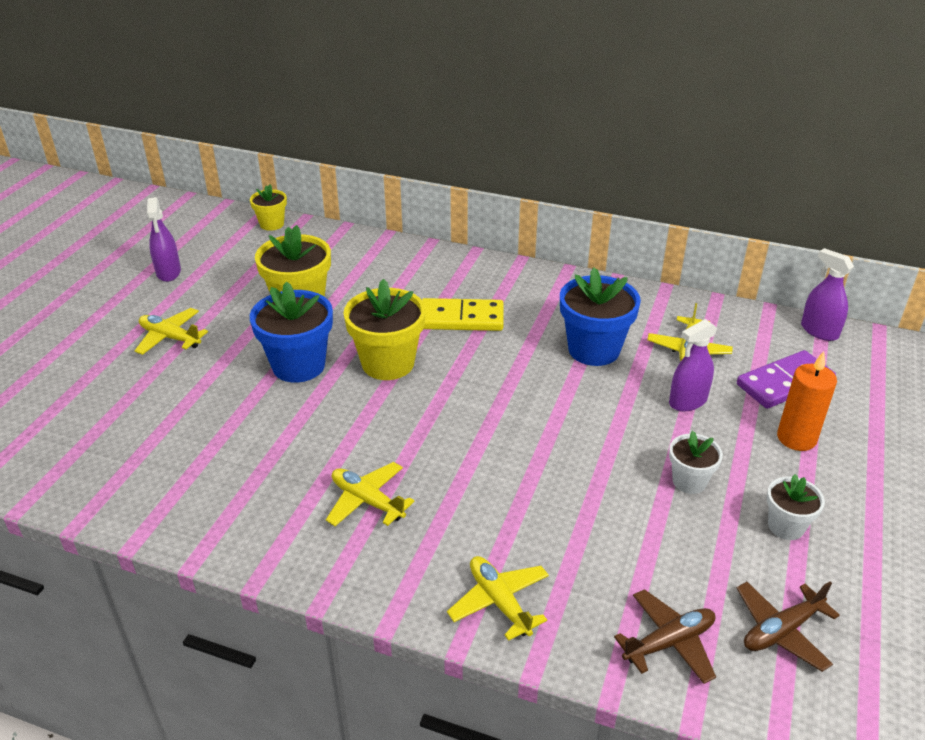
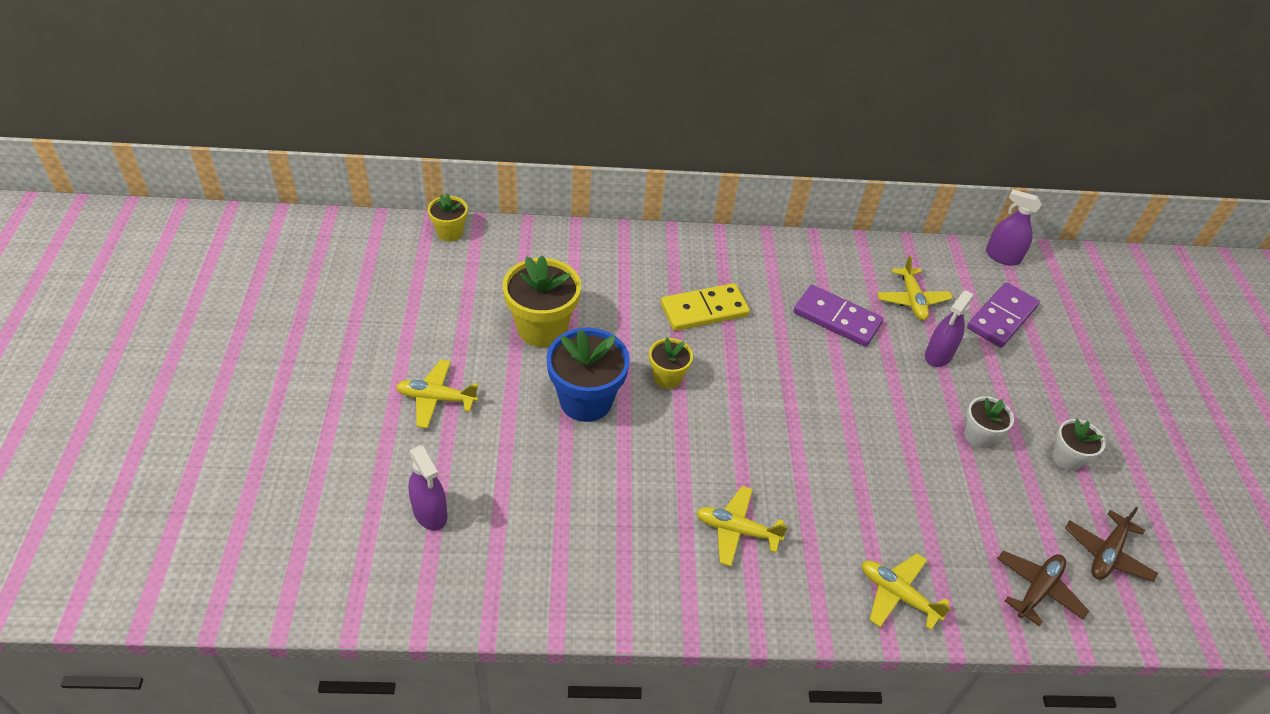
camera: 25 degrees left, 10 degrees up
purple spray bottle [147,197,181,282] -> purple spray bottle moved to [408,445,448,531]
yellow flower pot [343,279,426,380] -> yellow flower pot [649,338,693,389], size x0.56
blue flower pot [560,267,641,366] -> purple domino [794,285,883,347]
orange candle [777,351,837,451] -> none

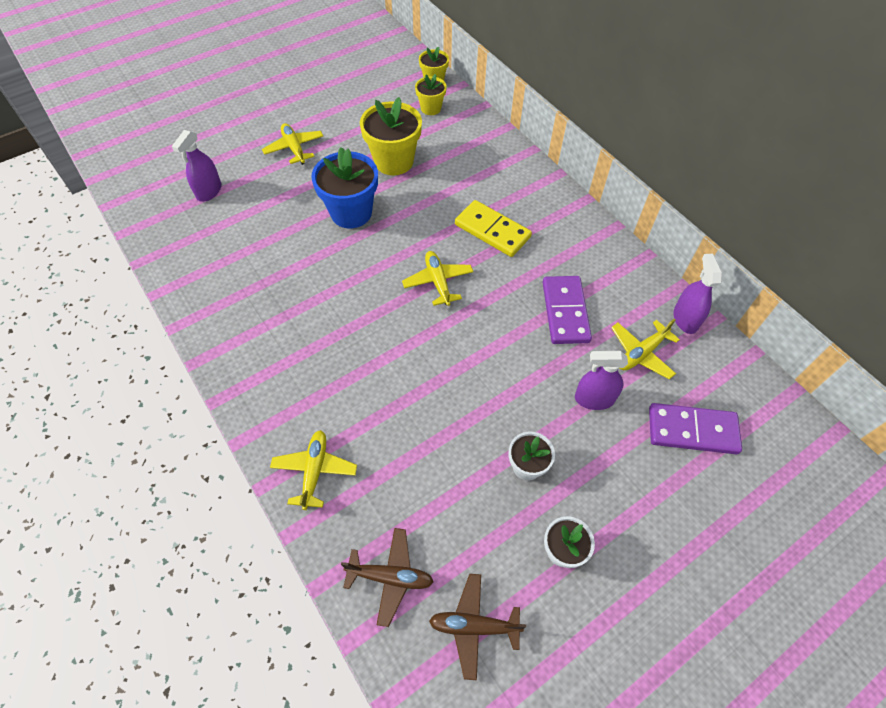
camera: 60 degrees right, 10 degrees up
yellow flower pot [649,338,693,389] -> yellow flower pot moved to [415,74,447,115]
yellow plane [697,486,788,566] -> yellow plane moved to [402,251,473,306]
purple spray bottle [986,189,1041,266] -> purple spray bottle moved to [673,254,722,334]

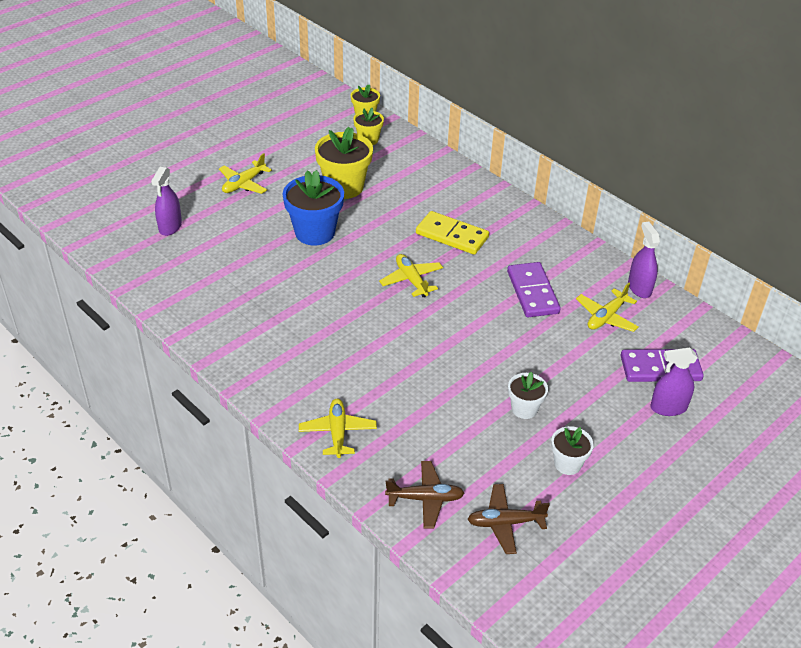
camera: 10 degrees left, 15 degrees down
yellow plane [262,123,323,165] -> yellow plane turned 105 degrees counterclockwise [219,153,272,194]
purple spray bottle [575,351,628,410] -> purple spray bottle moved to [650,348,698,416]

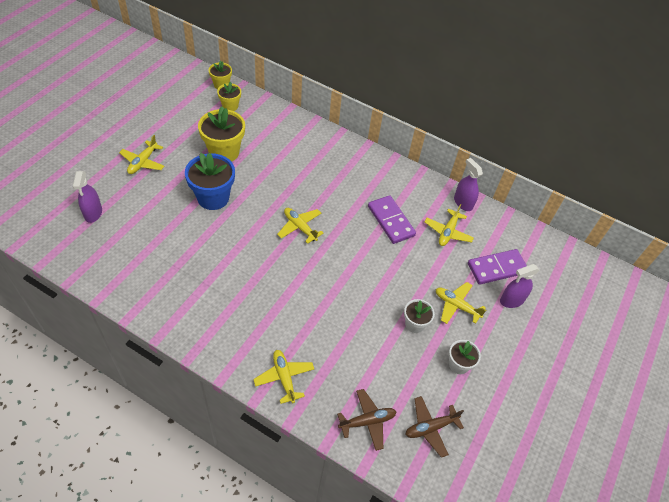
camera: 20 degrees left, 10 degrees up
yellow domino [416,211,489,255] -> none
none -> yellow plane [436,282,486,324]

